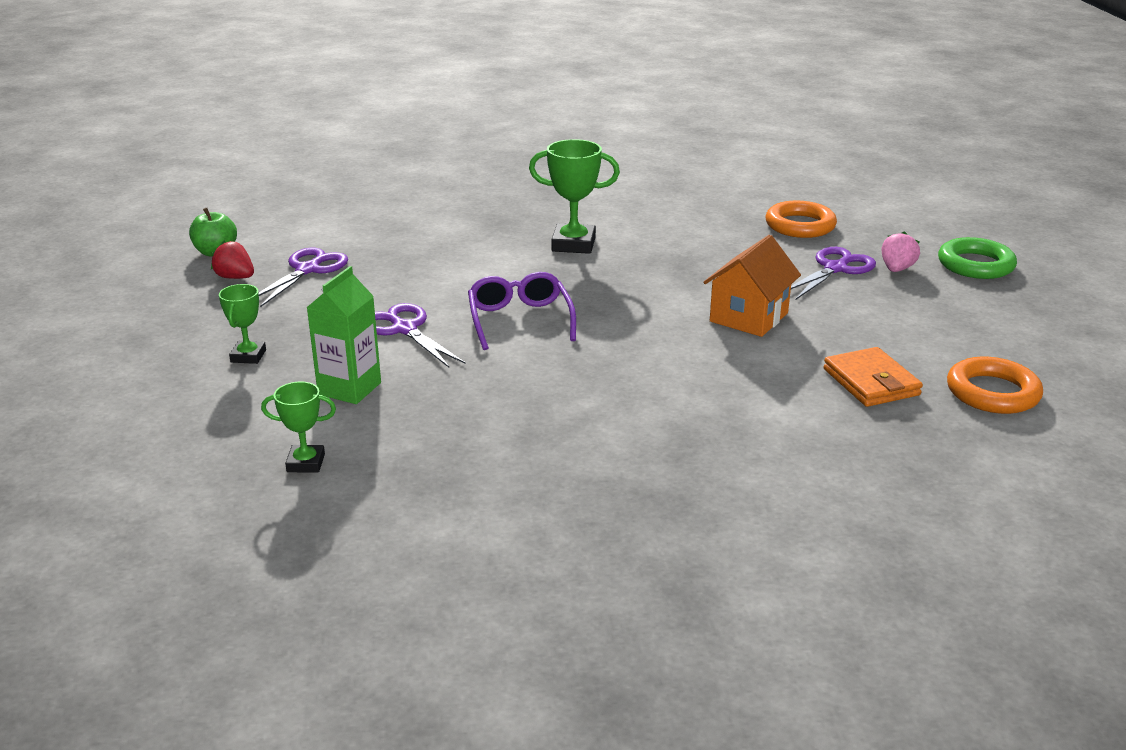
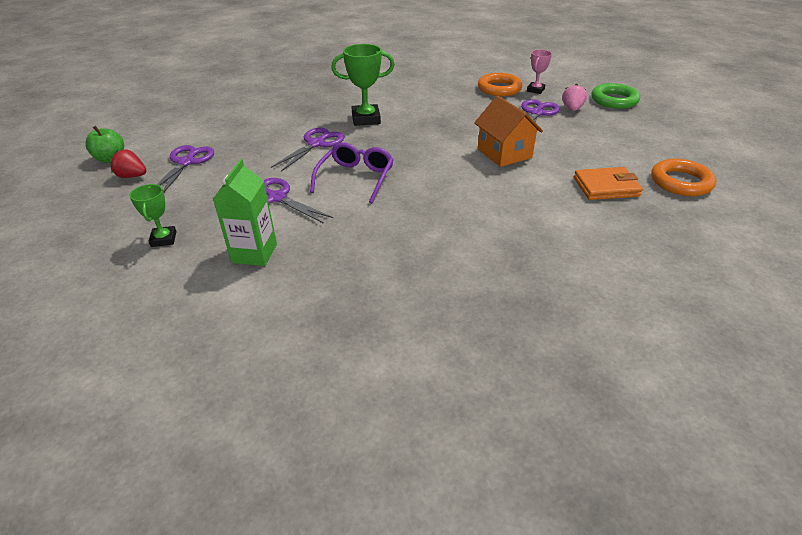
camera: 15 degrees left, 10 degrees up
green trophy [261,381,336,472] -> none
purple glasses [468,272,576,350] -> purple glasses turned 45 degrees clockwise [310,142,394,203]
orange house [703,235,801,337] -> orange house turned 45 degrees counterclockwise [474,96,543,167]
orange wallet [824,347,923,407] -> orange wallet turned 60 degrees counterclockwise [574,167,643,200]
none -> purple scissors [271,127,344,172]
none -> pink trophy [527,50,552,94]

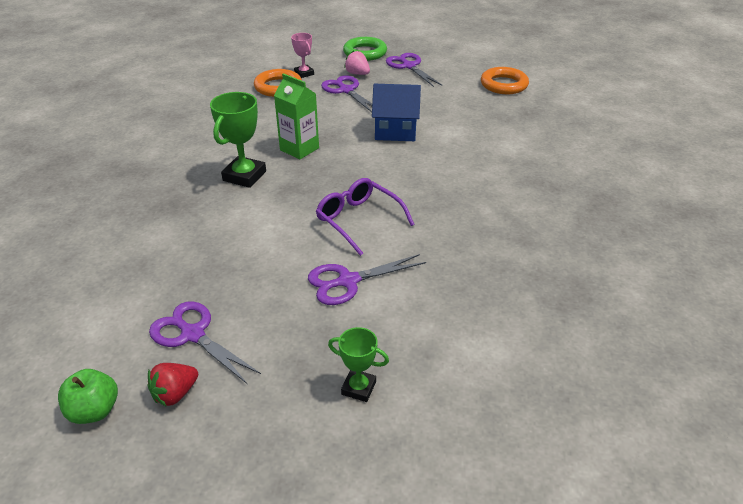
camera: 60 degrees left, 0 degrees up
green carton [213,159,277,266] -> green carton moved to [274,73,319,159]
purple scissors [271,127,344,172] -> purple scissors moved to [386,53,442,87]
orange house [474,96,543,167] -> blue house [372,84,421,141]
orange wallet [574,167,643,200] -> none

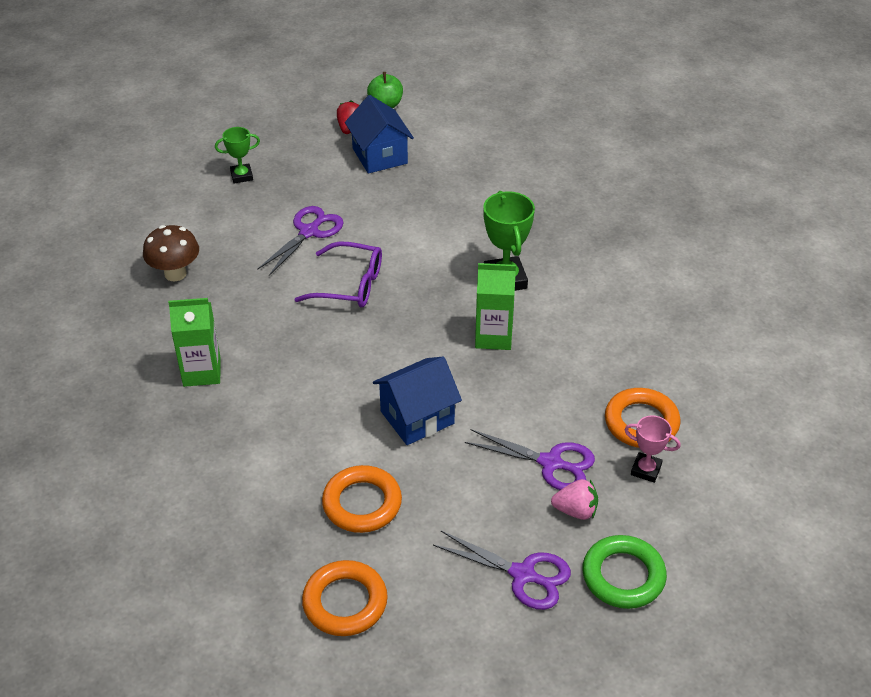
camera: 145 degrees right, 5 degrees up
purple scissors [149,301,261,384] -> blue house [345,95,414,174]
none -> brown mushroom [143,225,199,281]
none -> green carton [168,298,221,387]
none -> orange ring [322,465,402,533]

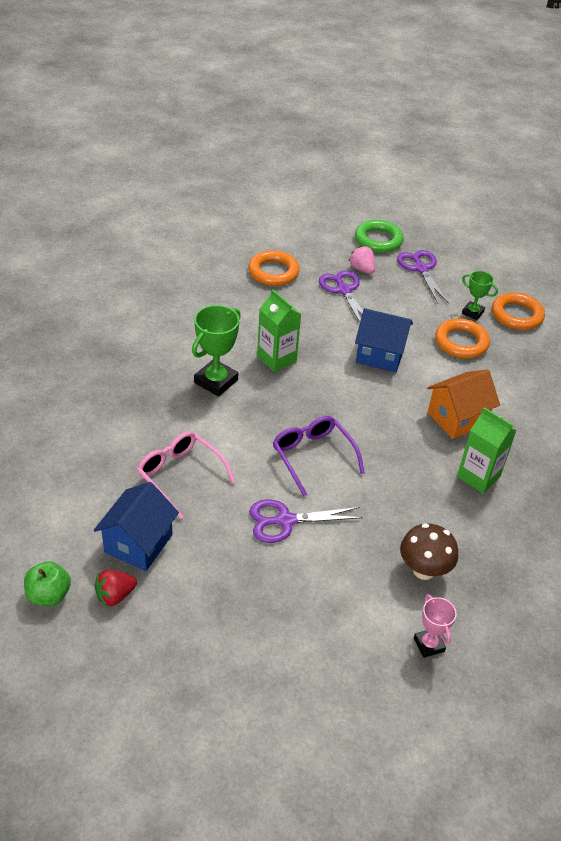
camera: 135 degrees left, 0 degrees up
green trophy [215,127,260,183] -> green trophy moved to [462,271,498,320]
pink trophy [624,415,681,483] -> pink trophy moved to [414,594,457,658]
none -> pink glasses [137,431,236,519]
none -> orange house [427,369,500,439]

